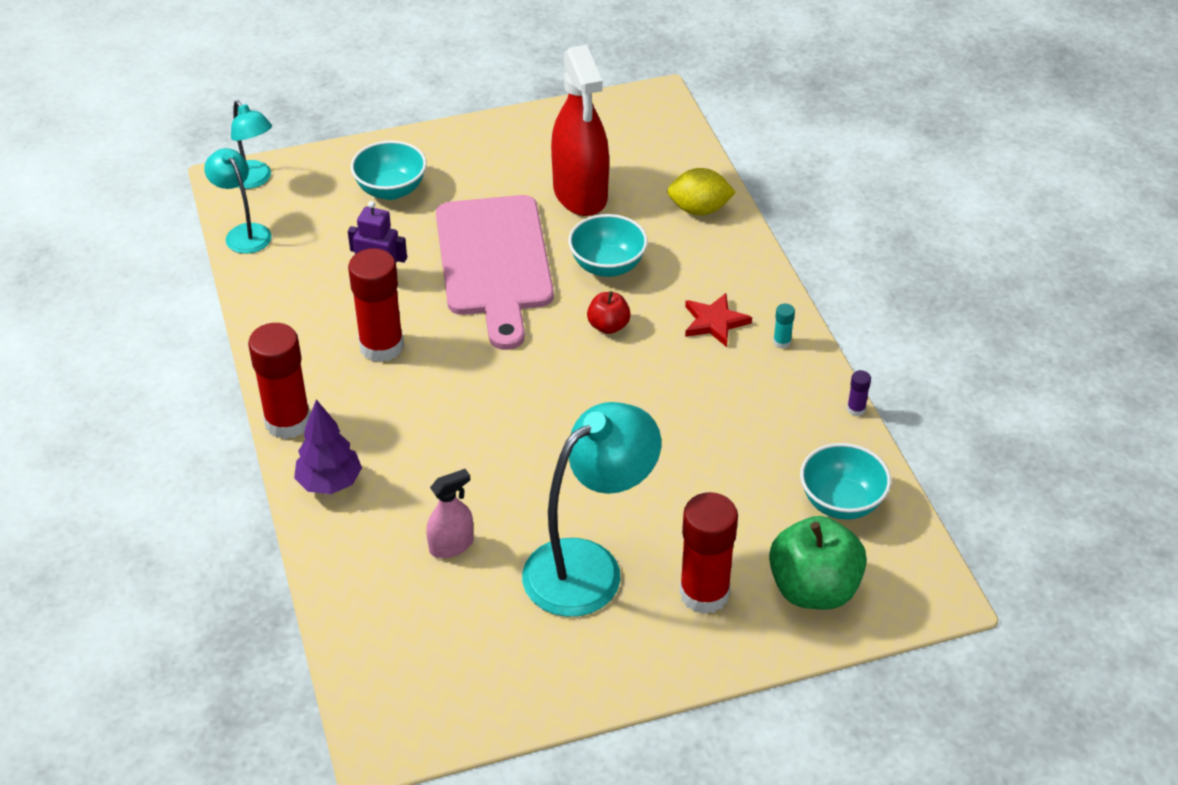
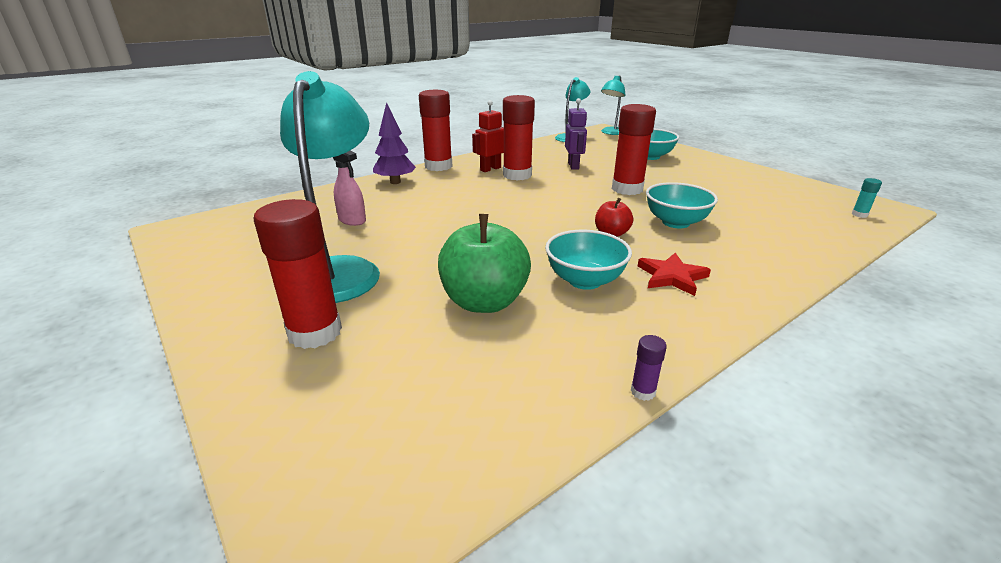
camera: 70 degrees right, 15 degrees down
pink cutting board [436,195,554,350] -> red glue stick [612,104,656,195]
turquoise lamp [522,402,661,617] -> turquoise lamp turned 120 degrees counterclockwise [280,71,380,303]
red spray bottle [551,45,609,216] -> none
yellow lemon [667,168,736,215] -> none
green apple [769,516,867,610] -> green apple moved to [438,214,531,313]
turquoise glue stick [773,303,795,349] -> turquoise glue stick moved to [852,178,882,218]
turquoise bowl [800,443,891,520] -> turquoise bowl moved to [545,230,632,290]
none -> red robot [472,100,504,172]

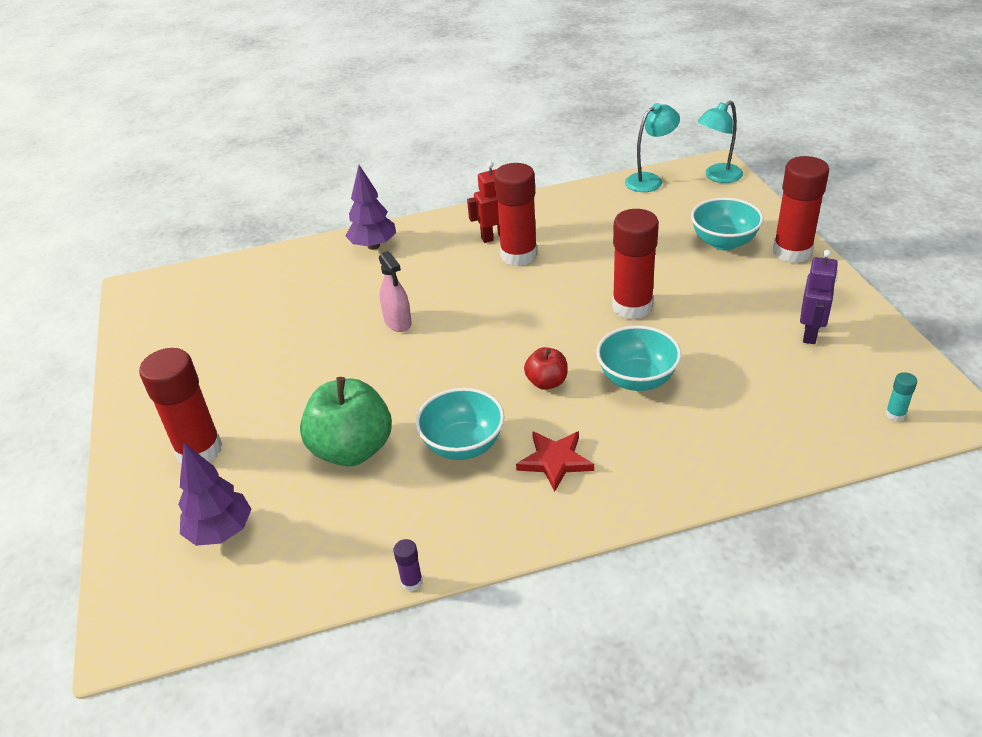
camera: 25 degrees right, 10 degrees up
turquoise lamp [280,71,380,303] -> none
pink spray bottle [333,151,366,226] -> pink spray bottle moved to [379,251,412,332]
red glue stick [419,90,453,171] -> red glue stick moved to [773,156,829,263]
purple robot [565,98,587,170] -> purple robot moved to [800,250,838,344]
none -> purple tree [178,443,251,546]

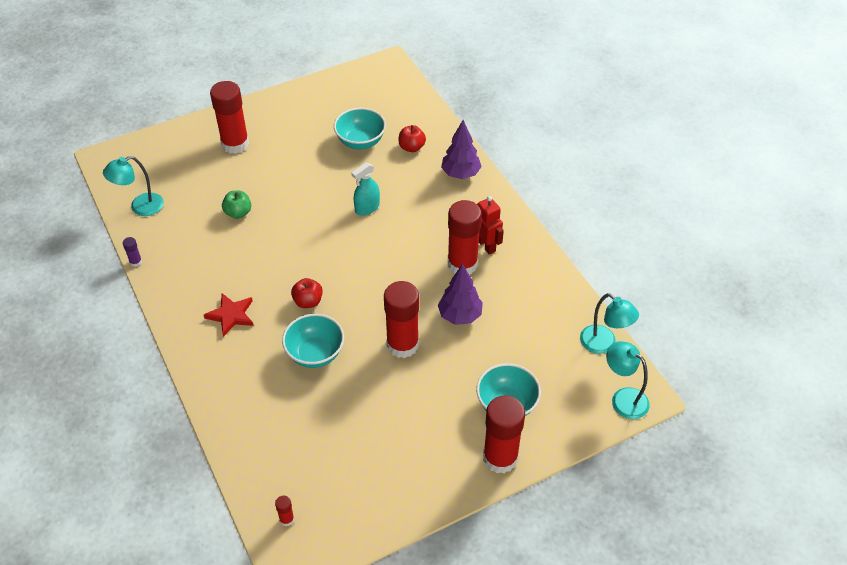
camera: 75 degrees right, 10 degrees up
purple tree [178,443,251,546] -> purple tree moved to [438,264,483,325]
green apple [300,377,392,466] -> green apple [222,190,251,219], size x0.52
pink spray bottle [379,251,412,332] -> turquoise spray bottle [351,163,380,216]
turquoise bowl [416,388,505,460] -> turquoise bowl moved to [334,108,386,150]
purple robot [800,250,838,344] -> none
turquoise glue stick [885,372,917,421] -> red glue stick [275,496,294,526]
none -> turquoise lamp [103,156,164,216]
none -> red apple [399,125,426,152]

